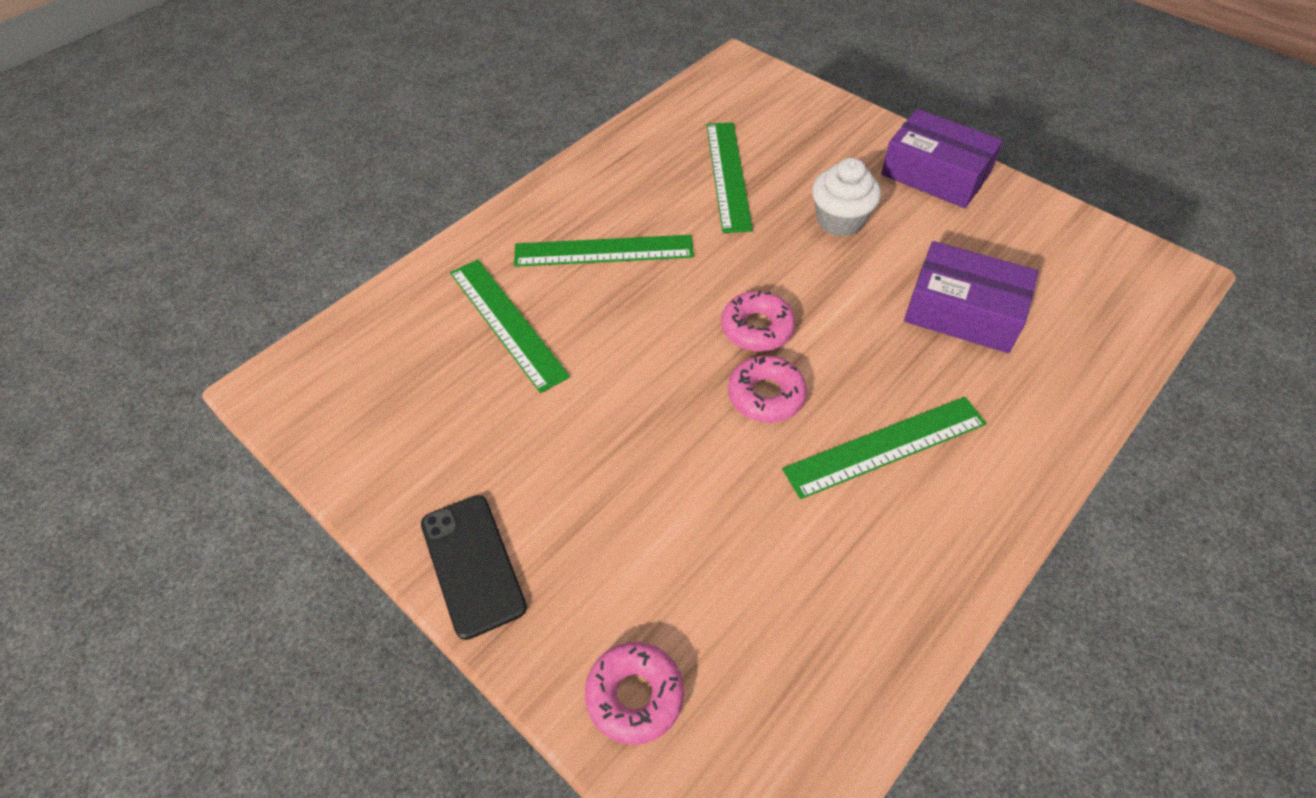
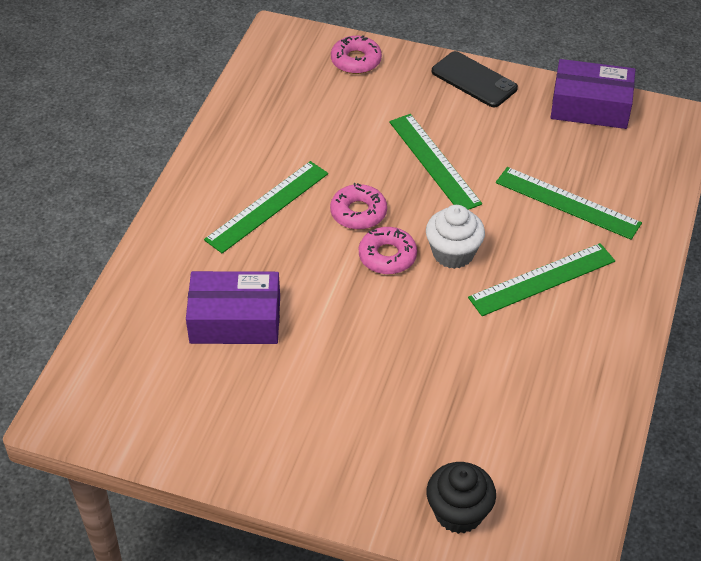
camera: 155 degrees right, 5 degrees down
green ruler [707,122,753,233] -> green ruler moved to [389,114,482,210]
white cupcake [812,158,881,236] -> white cupcake moved to [426,205,485,269]
purple box [881,109,1003,208] -> purple box moved to [550,59,635,129]
none -> black cupcake [426,462,496,534]

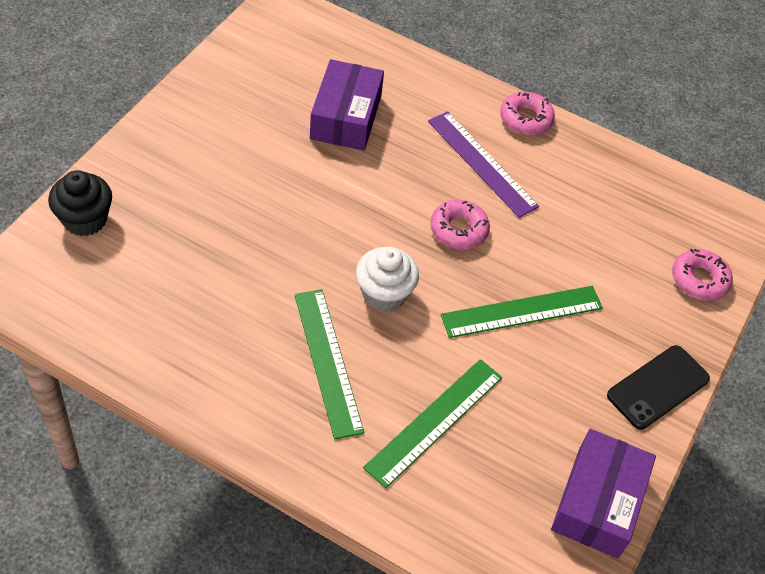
camera: 95 degrees right, 5 degrees up
green ruler [204,161,328,253] -> purple ruler [428,111,539,218]
pink donut [359,227,417,274] -> pink donut moved to [500,92,555,135]

